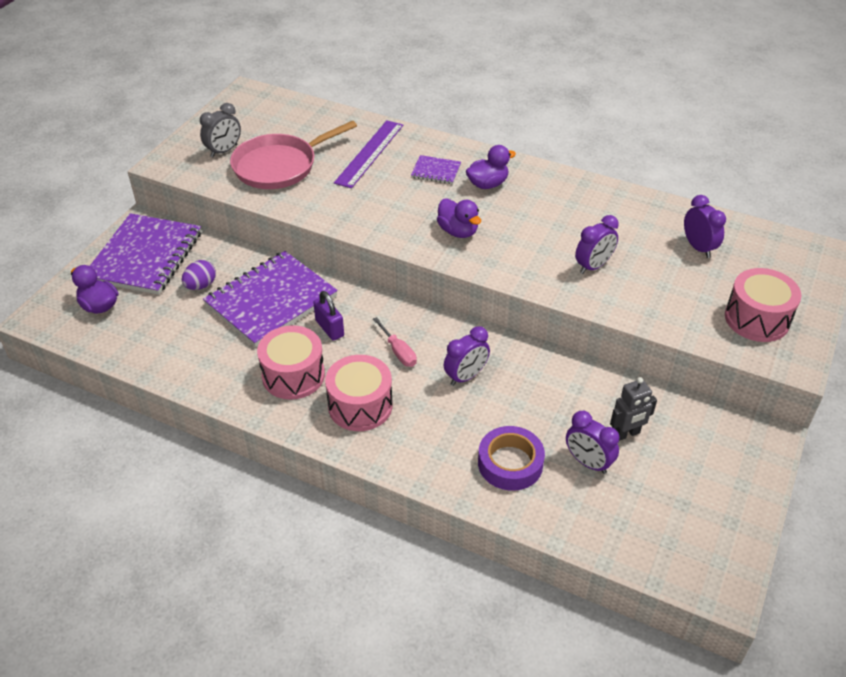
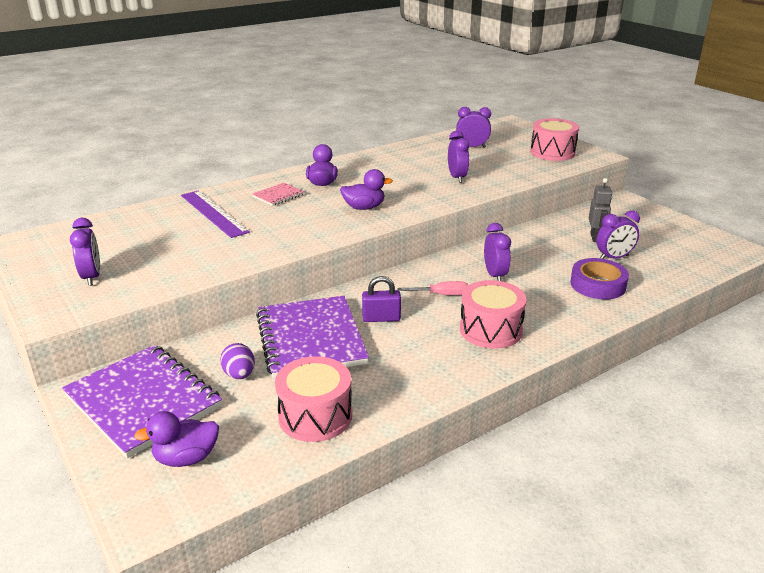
camera: 60 degrees left, 15 degrees down
grey clock [200,103,241,157] -> purple clock [70,218,100,286]
pink pan [230,121,357,189] -> none
pink drum [257,325,325,400] -> pink drum moved to [275,356,352,442]
purple notebook [411,155,461,184] -> pink notebook [252,183,305,206]

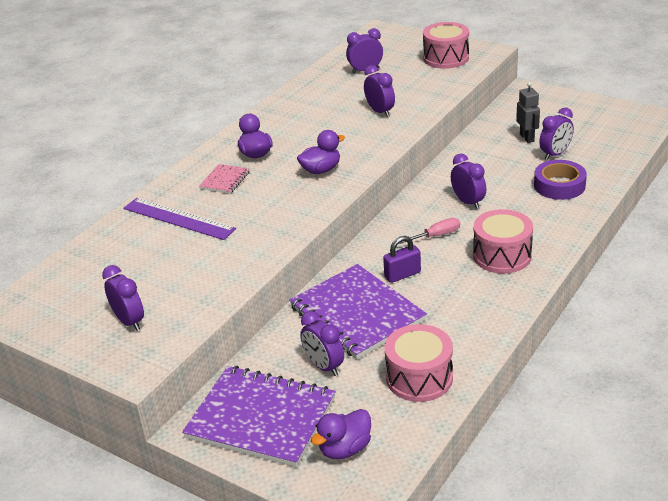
camera: 20 degrees left, 5 degrees up
purple egg [220,343,255,379] -> purple clock [300,311,344,376]

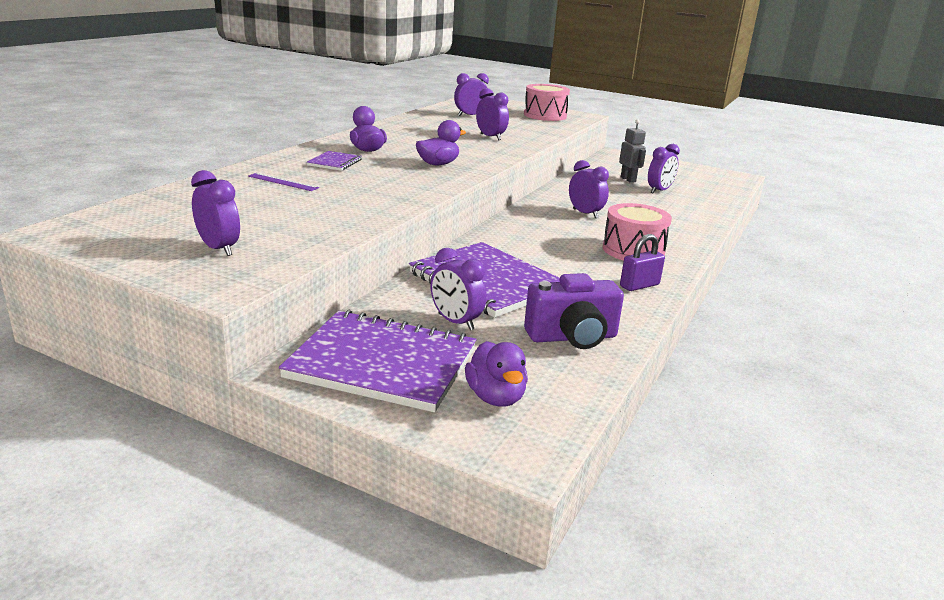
camera: 10 degrees left, 10 degrees down
purple ruler [123,198,236,240] -> purple ruler [248,173,319,191], size x0.55
pink notebook [199,164,250,194] -> purple notebook [307,151,362,171]
purple duck [311,409,371,459] -> purple duck turned 60 degrees counterclockwise [465,341,528,407]
purple padlock [383,236,421,283] -> purple padlock moved to [620,234,665,291]
pink drum [385,324,453,402] -> purple camera [524,273,624,349]
pink screwdriver [399,218,460,244] -> none
purple tape [534,160,587,200] -> none

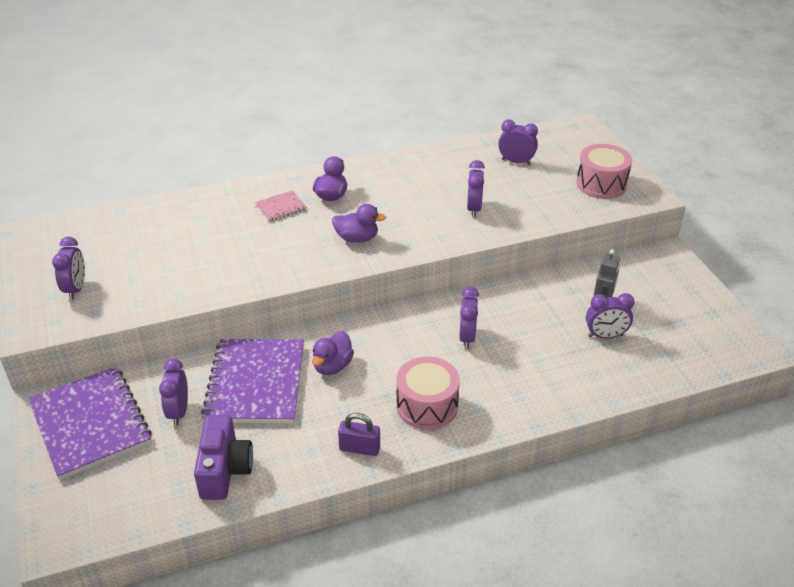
camera: 45 degrees right, 15 degrees up
purple ruler [248,173,319,191] -> none
purple notebook [307,151,362,171] -> pink notebook [255,190,307,222]
purple duck [465,341,528,407] -> purple duck moved to [312,331,354,375]
purple camera [524,273,624,349] -> purple camera turned 120 degrees counterclockwise [194,415,253,500]

